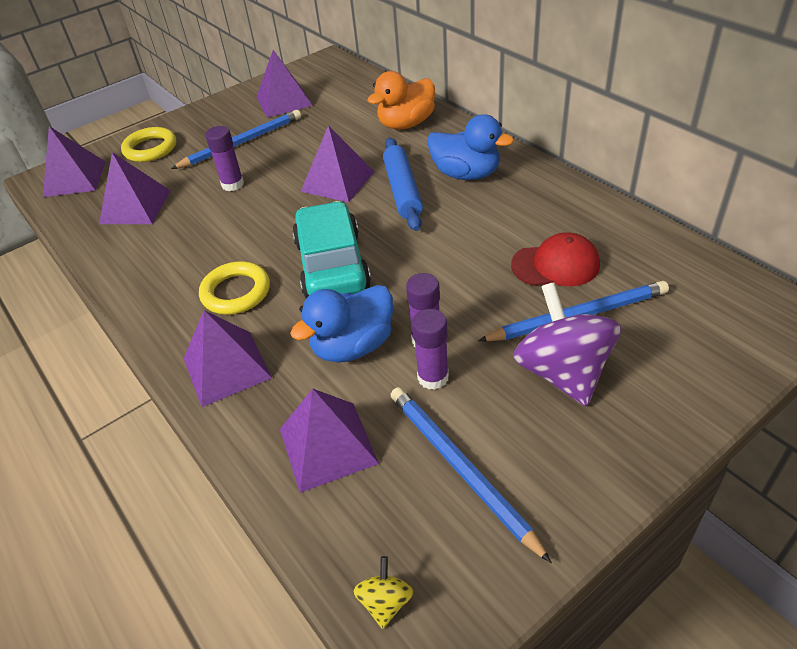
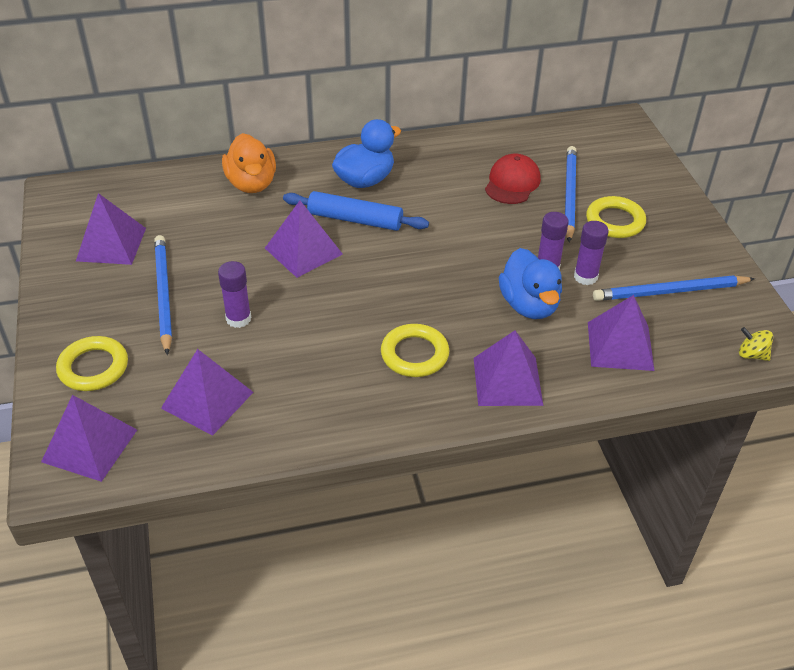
camera: 70 degrees left, 0 degrees up
turquoise car [292,201,371,299] -> none
purple spinning top [513,282,621,406] -> yellow ring [586,196,646,238]

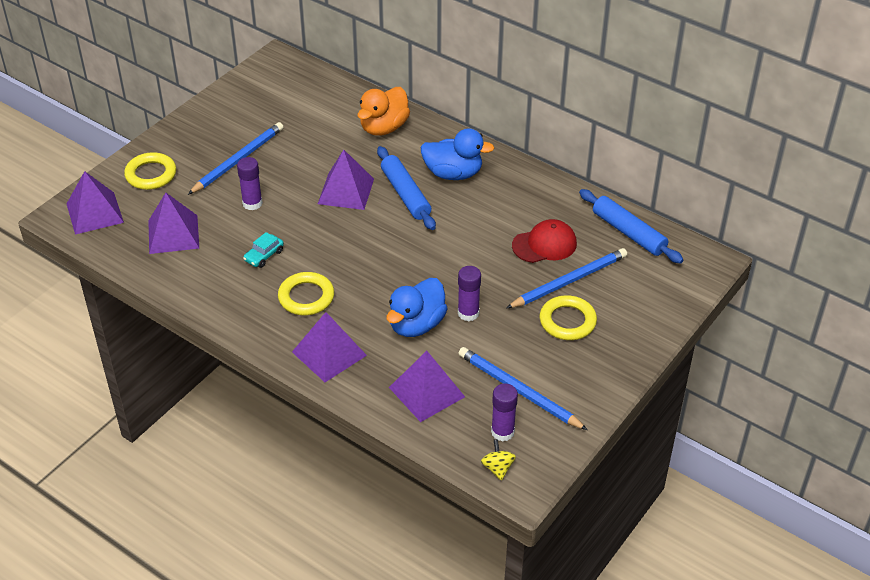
camera: 50 degrees right, 0 degrees up
purple pyramid [76,193,146,265] -> none
purple glue stick [574,221,609,285] -> purple glue stick moved to [491,384,518,441]
none -> turquoise car [243,232,284,268]
none -> blue rolling pin [579,189,683,264]

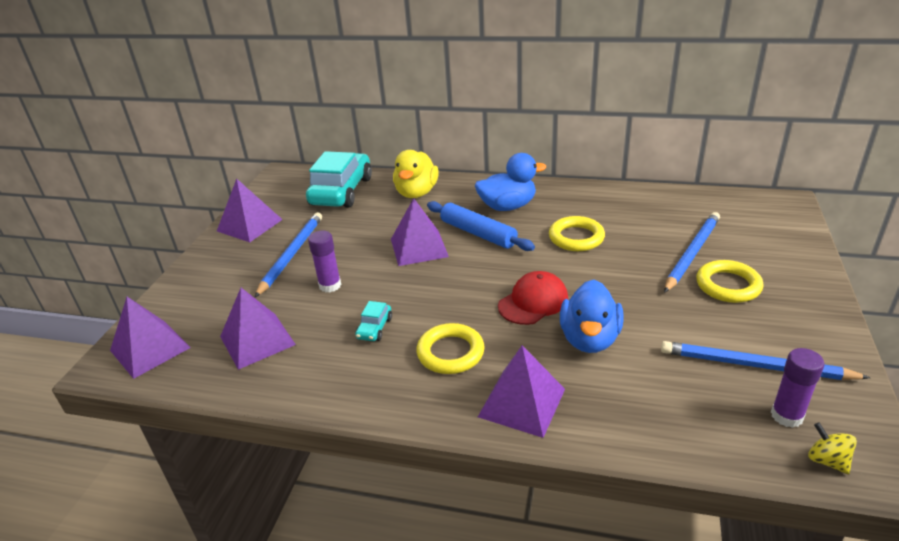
camera: 20 degrees left, 10 degrees down
yellow ring [124,152,176,190] -> yellow ring moved to [549,216,605,251]
orange duck [357,87,410,136] -> yellow duck [393,150,439,198]
purple pyramid [389,351,465,422] -> purple pyramid moved to [217,179,283,242]
purple glue stick [458,266,481,321] -> none
red cap [512,219,577,263] -> red cap moved to [498,271,568,325]
blue rolling pin [579,189,683,264] -> none
none -> turquoise car [306,151,372,207]

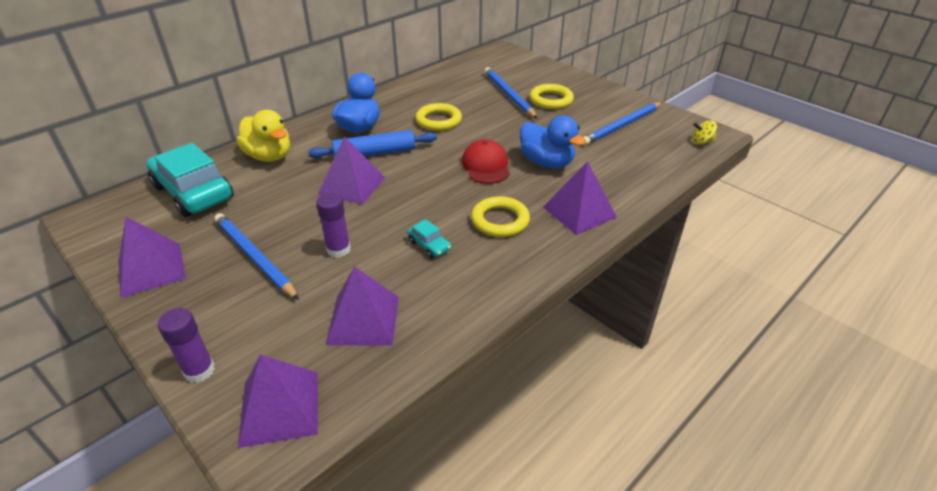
camera: 60 degrees left, 5 degrees up
purple glue stick [771,348,824,428] -> purple glue stick moved to [158,308,215,383]

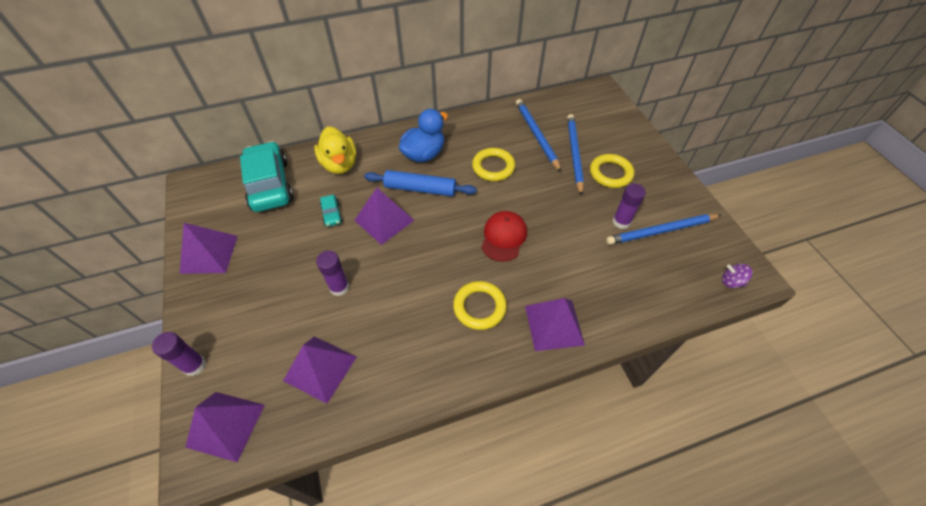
camera: 25 degrees right, 15 degrees up
blue pencil [214,213,299,300] -> blue pencil moved to [516,99,561,172]
turquoise car [408,219,451,258] -> turquoise car moved to [320,195,343,227]
blue duck [520,116,586,168] -> none
yellow spinning top [692,120,717,145] -> purple spinning top [722,264,753,288]
none -> purple glue stick [613,184,646,229]

